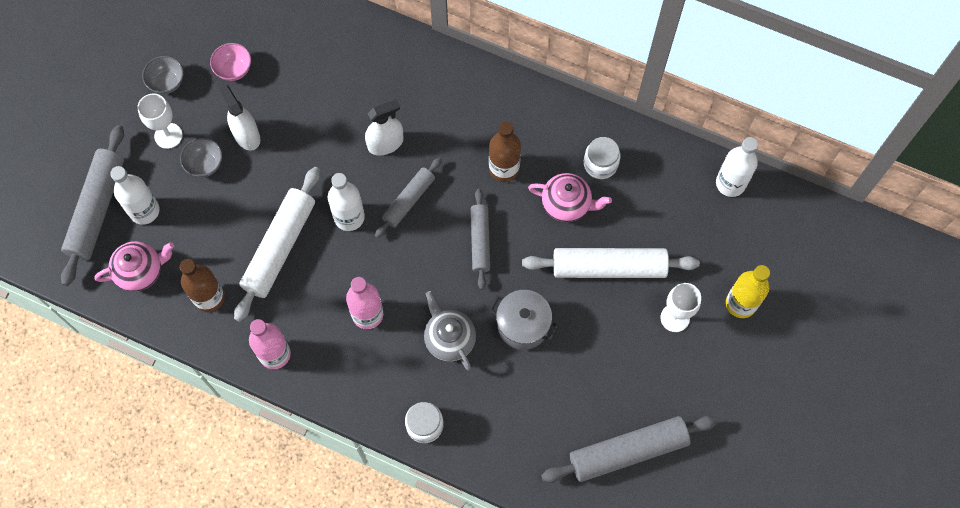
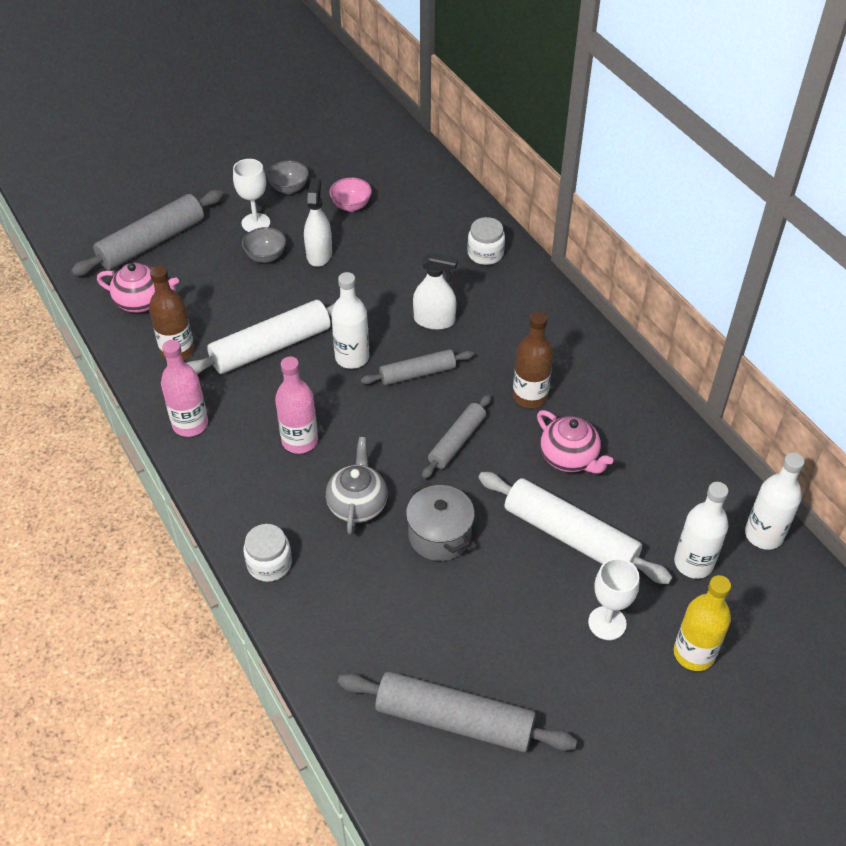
camera: 35 degrees right, 20 degrees down
white bottle [110,166,159,225] -> white bottle moved to [674,482,729,579]
white jar [584,137,621,179] -> white jar moved to [467,217,505,265]

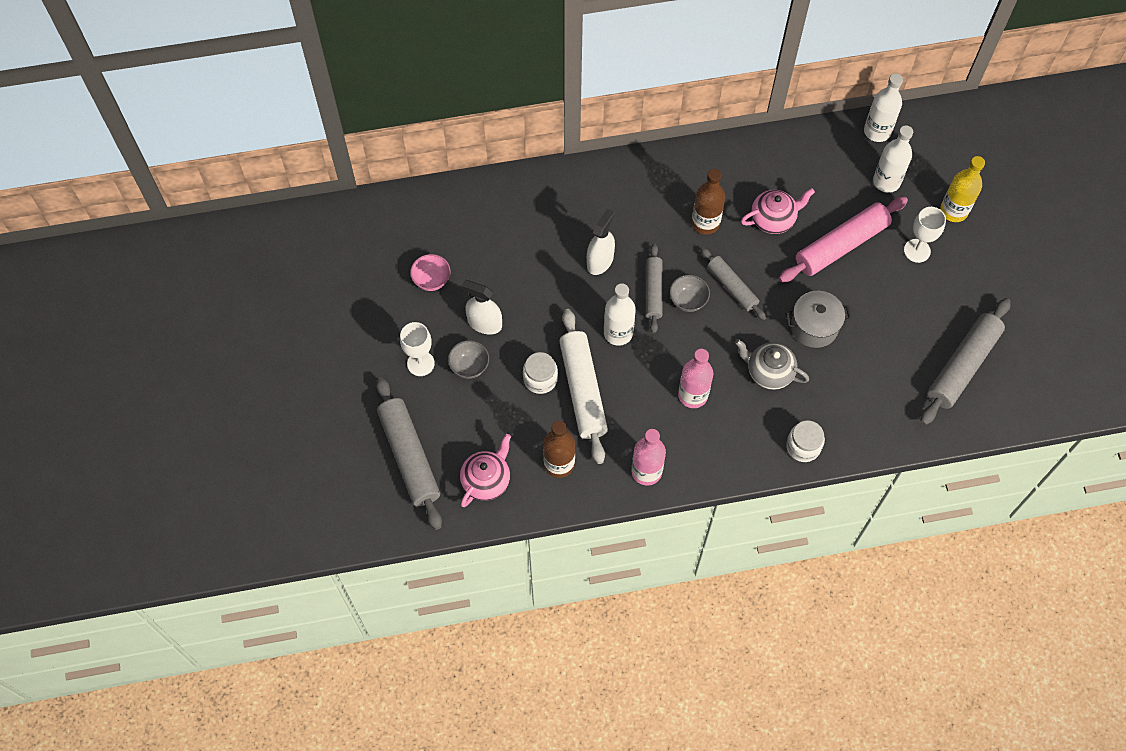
camera: 70 degrees left, 15 degrees up
grey bowl [267,160,309,194] -> grey bowl moved to [670,275,710,312]
white jar [467,217,505,265] -> white jar moved to [523,352,558,394]
white rolling pin [478,472,673,584] -> pink rolling pin [778,197,908,283]

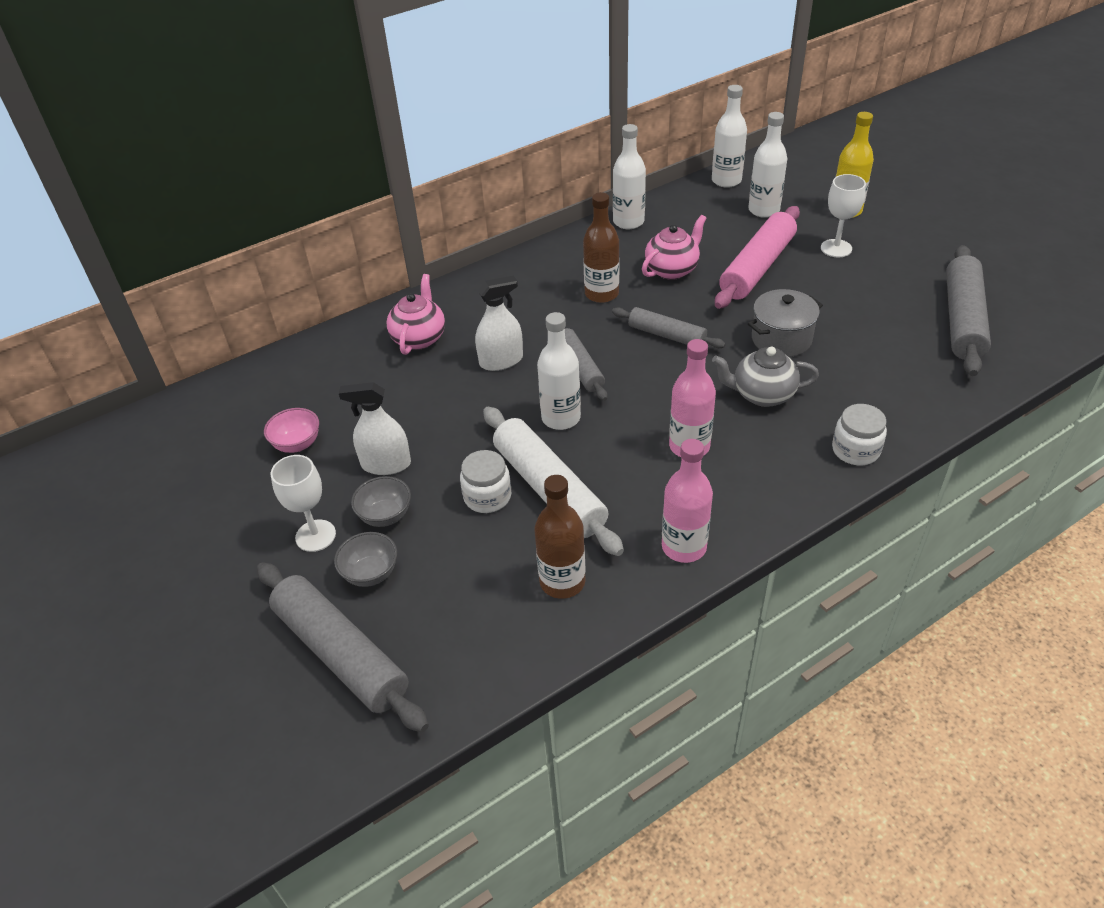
camera: 20 degrees left, 20 degrees down
pink teapot [460,434,511,507] -> pink teapot moved to [387,274,445,355]
white spray bottle [587,209,615,275] -> white spray bottle turned 60 degrees clockwise [475,276,523,371]
grey bowl [670,275,710,312] -> grey bowl moved to [334,532,397,587]
none -> white bottle [613,124,646,229]

